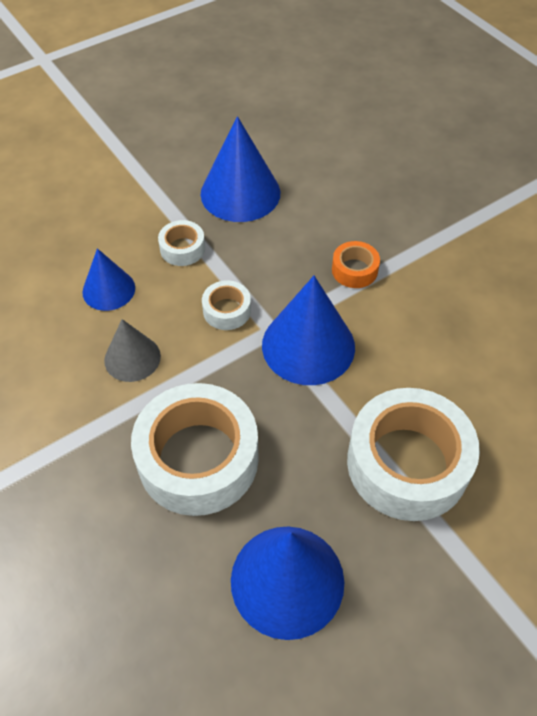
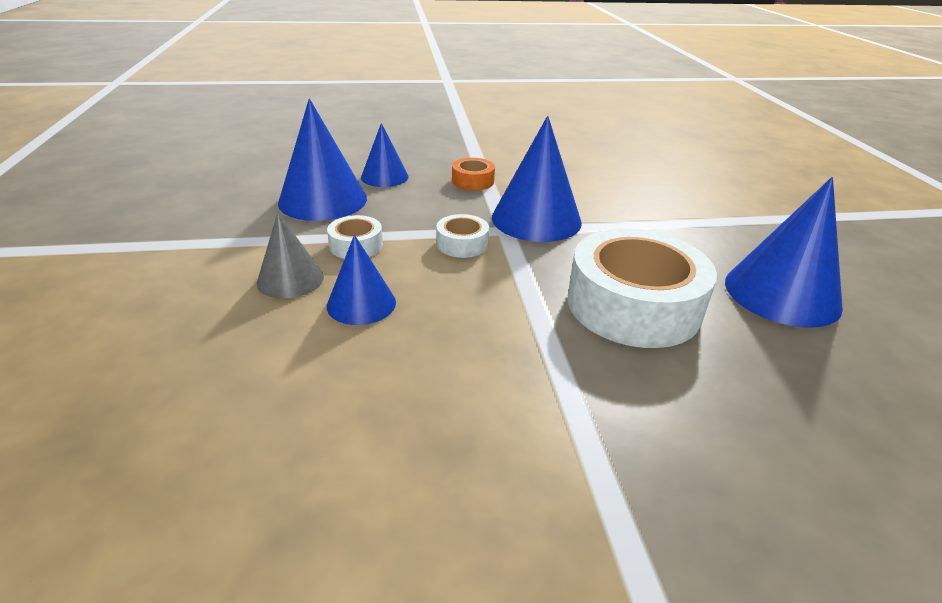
camera: 65 degrees left, 20 degrees down
grey cone [104,319,161,382] -> grey cone moved to [257,212,324,299]
white tape [347,388,480,521] -> none
none -> blue cone [361,123,409,187]

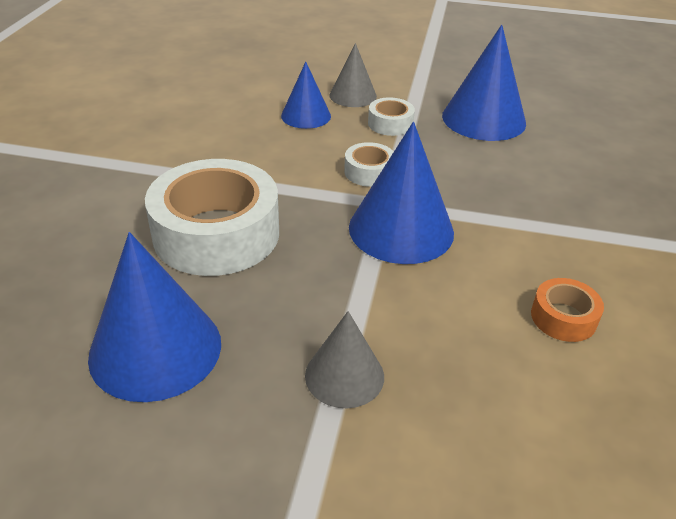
camera: 110 degrees right, 5 degrees up
blue cone [361,123,409,187] -> none
orange tape [452,158,495,191] -> orange tape moved to [531,278,604,342]
none -> grey cone [305,311,384,408]

